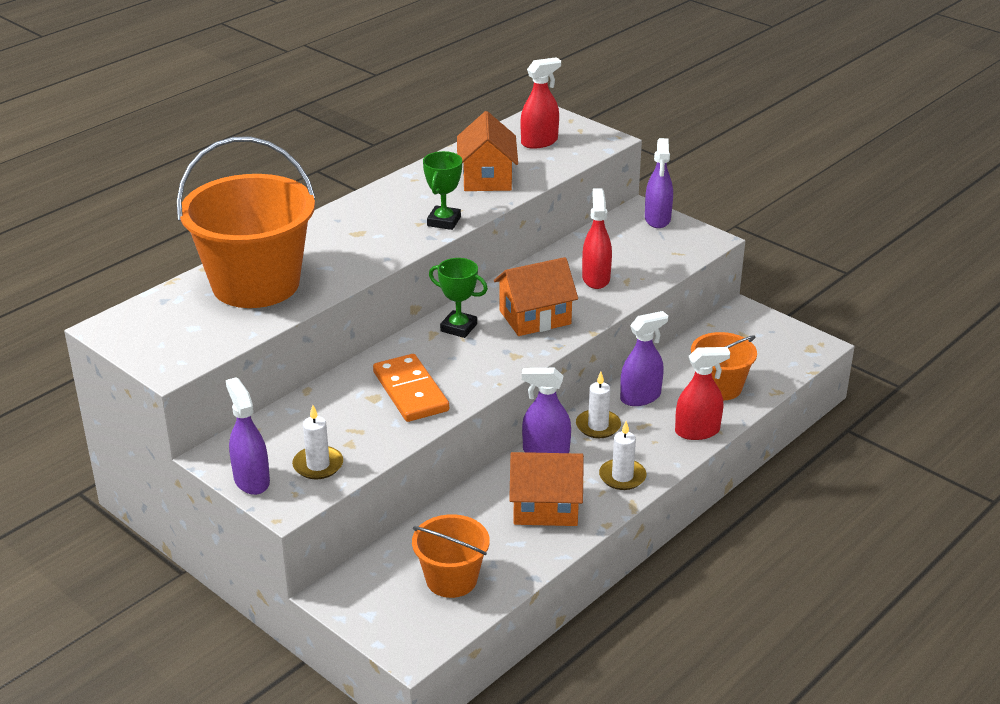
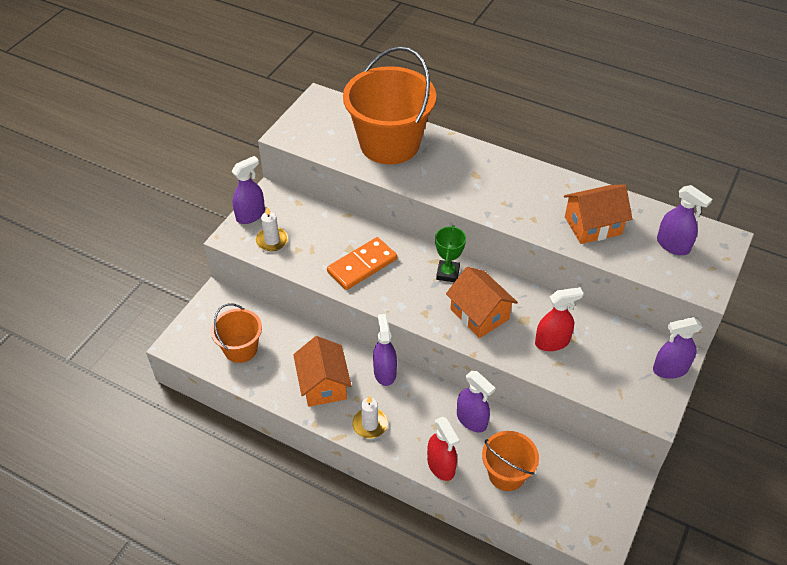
camera: 75 degrees right, 15 degrees up
green trophy [423,151,462,230] -> none
red spray bottle [521,57,561,149] -> purple spray bottle [657,185,712,255]
white candle [576,372,621,438] -> none

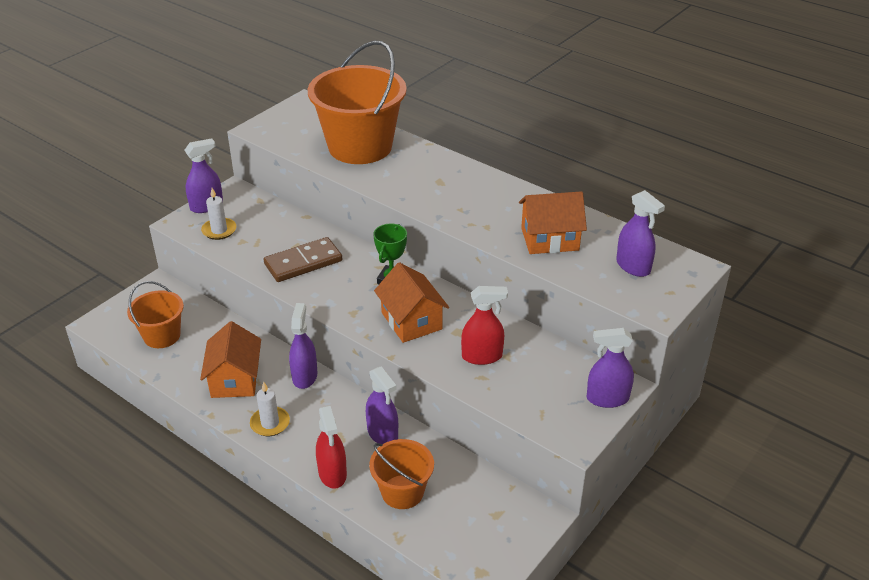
camera: 10 degrees right, 10 degrees down
orange domino [327,237,397,290] -> brown domino [264,237,342,282]

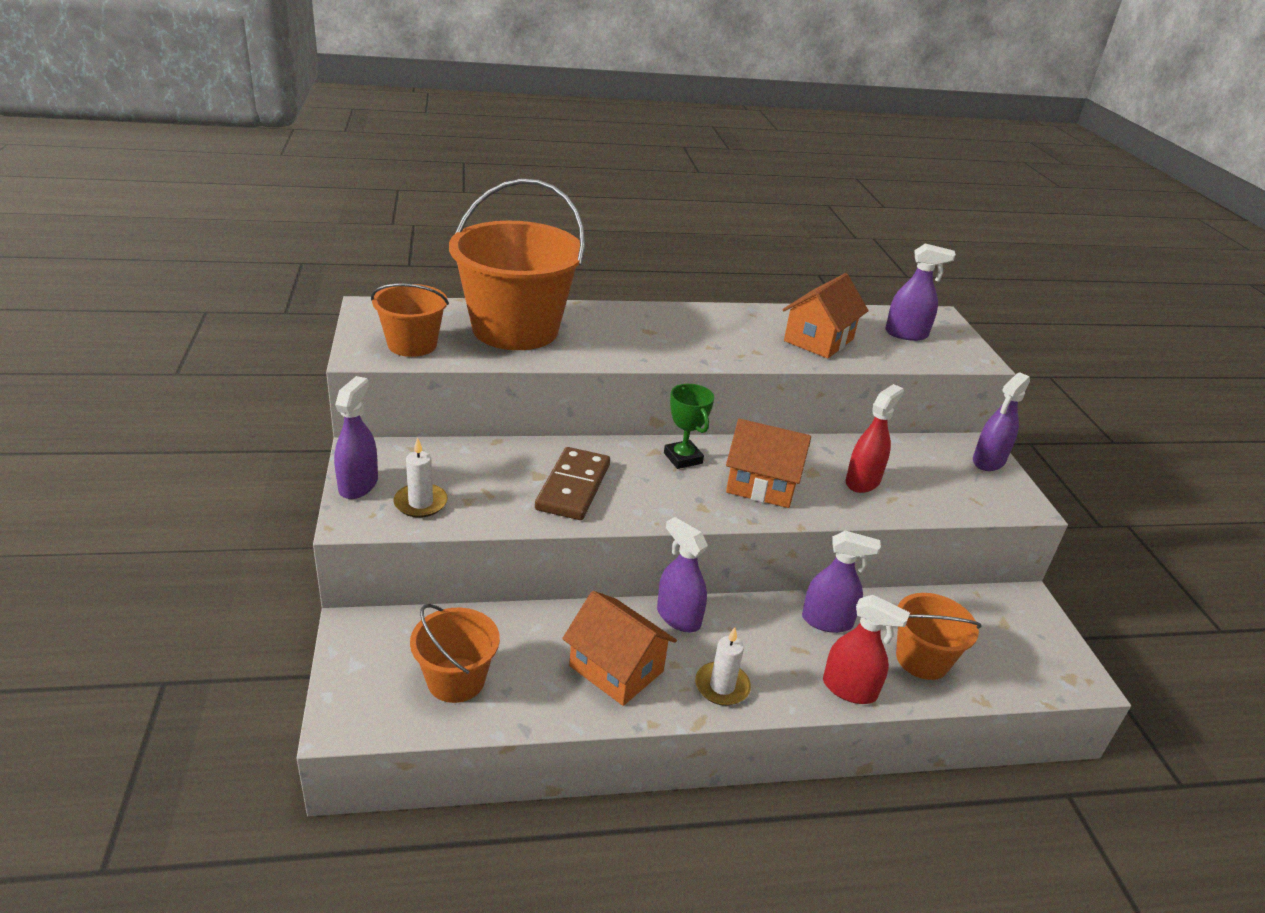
camera: 50 degrees left, 5 degrees down
none -> orange bucket [371,283,449,357]

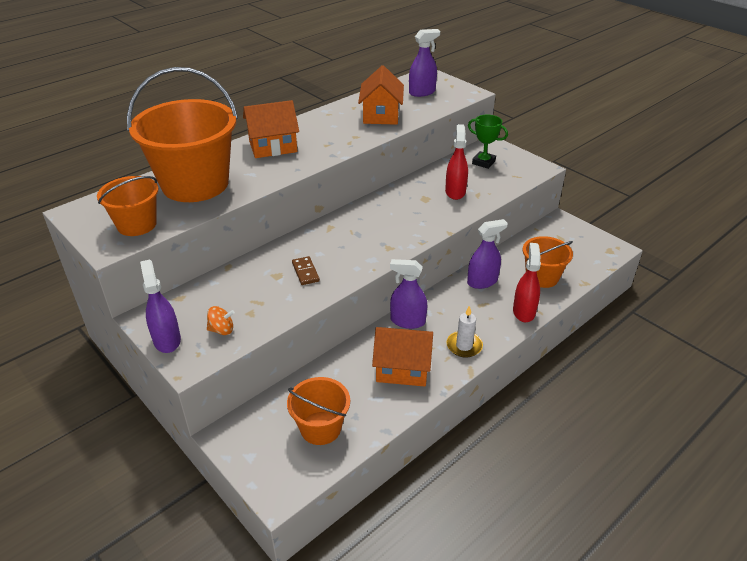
camera: 30 degrees left, 5 degrees up
white candle [394,437,448,518] -> orange spinning top [207,306,235,335]
brown domino [535,447,610,520] -> brown domino [292,256,320,285], size x0.53
green trophy [664,384,714,469] -> green trophy moved to [468,115,508,169]
orange house [726,419,811,508] -> orange house moved to [243,100,299,158]
red spray bottle [823,595,910,704] -> red spray bottle turned 75 degrees counterclockwise [513,243,541,322]
purple spray bottle [973,372,1030,471] -> none

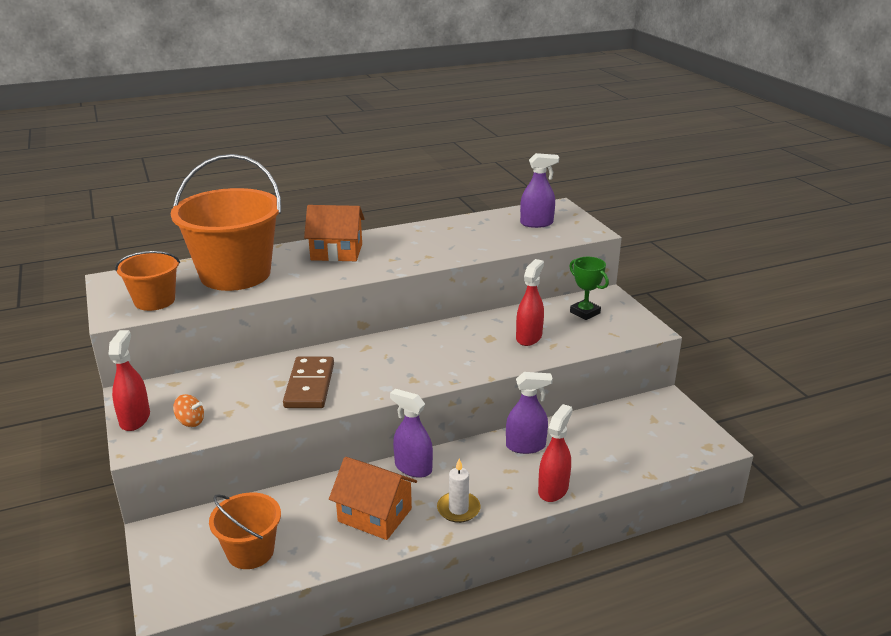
camera: 20 degrees right, 10 degrees down
purple spray bottle [140,259,181,353] -> red spray bottle [108,330,150,431]
brown domino [292,256,320,285] -> brown domino [283,356,334,408], size x1.88
orange house [358,65,404,125] -> none
orange bucket [523,236,573,288] -> none

